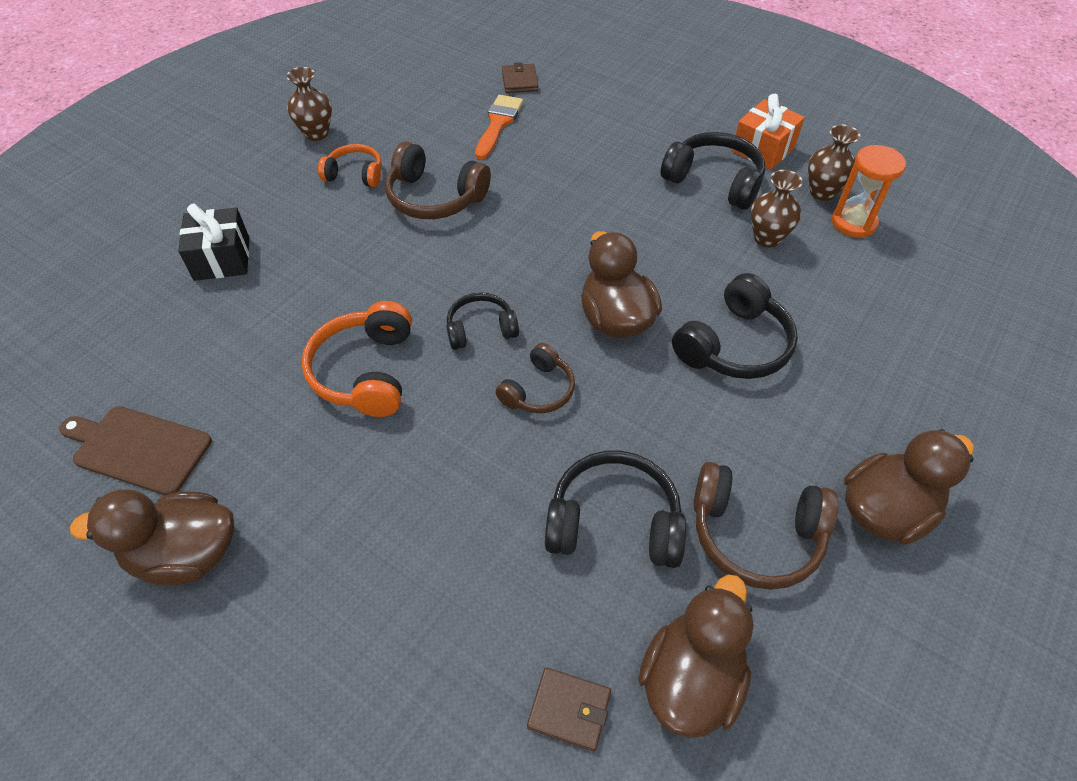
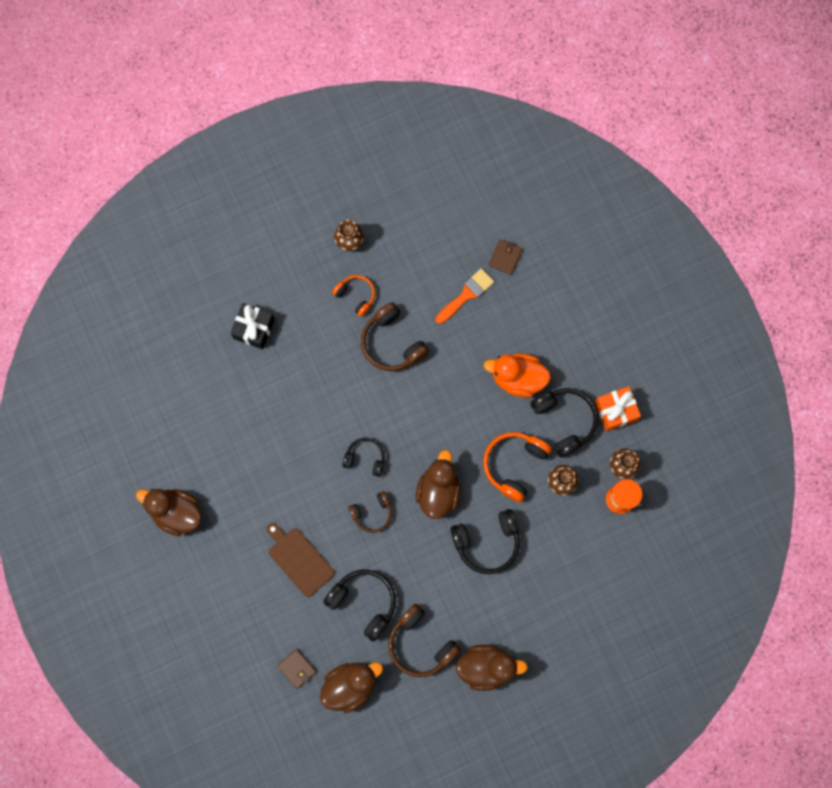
camera: 30 degrees right, 25 degrees up
brown cutting board [59,406,212,495] -> brown cutting board moved to [267,523,335,597]
orange headphones [302,301,412,417] -> orange headphones moved to [483,432,552,502]
none -> orange duck [483,353,551,397]

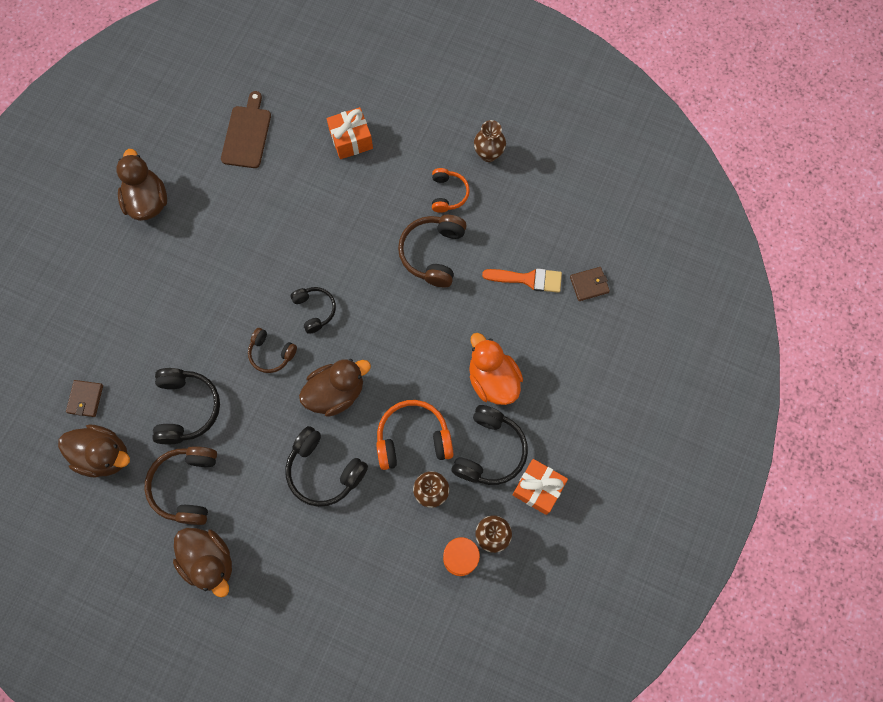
camera: 50 degrees right, 5 degrees down
black gift [230,303,275,349] -> orange gift [327,107,373,159]
brown cutting board [267,523,335,597] -> brown cutting board moved to [221,91,271,168]

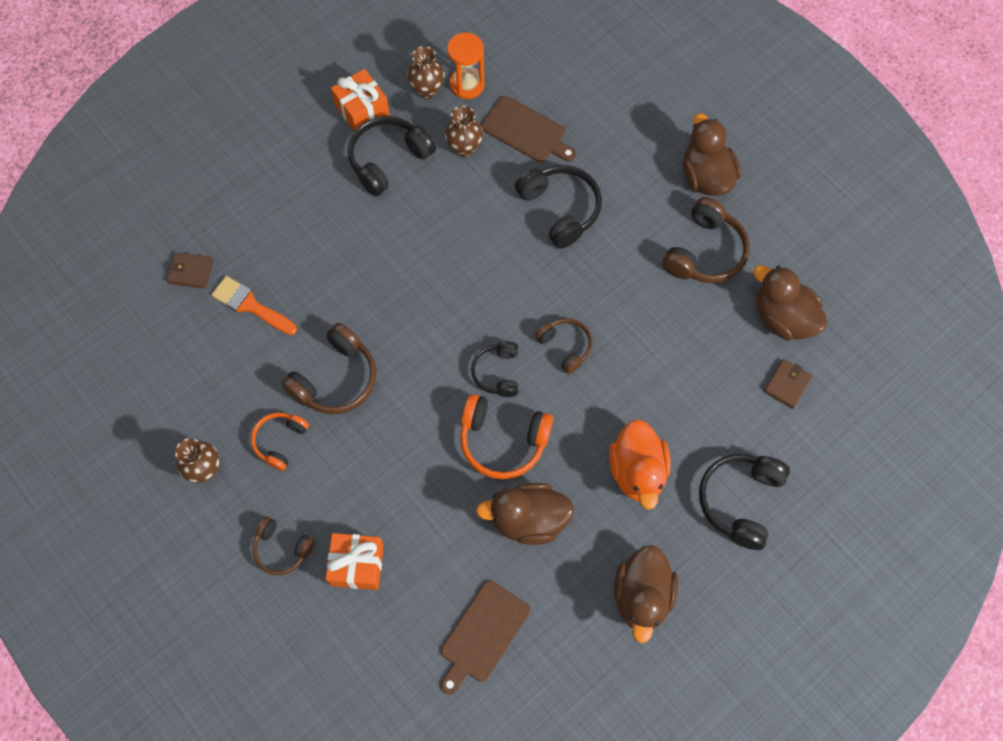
camera: 155 degrees left, 5 degrees down
black headphones [152,368,220,444] -> black headphones moved to [699,454,790,550]
brown duck [299,359,371,417] -> brown duck moved to [476,483,574,545]
orange headphones [376,400,454,470] -> orange headphones moved to [460,394,553,479]
orange duck [469,333,523,405] -> orange duck moved to [609,419,671,510]
none -> brown headphones [252,517,315,575]
none -> brown cutting board [481,96,576,162]

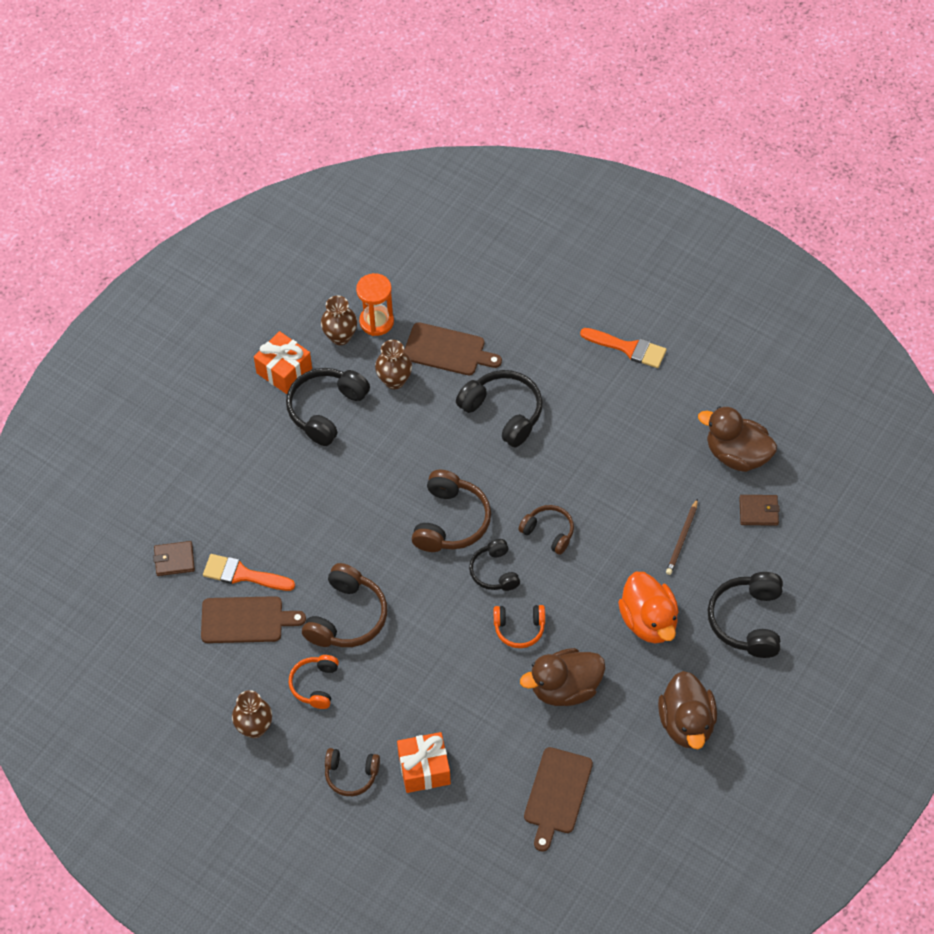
camera: 15 degrees left, 10 degrees down
orange headphones [460,394,553,479] -> orange headphones [493,605,545,648], size x0.62
brown headphones [662,197,750,283] -> brown headphones moved to [412,470,491,552]
brown duck [683,113,741,196] -> orange brush [580,328,667,368]
brown wallet [764,359,813,409] -> brown wallet turned 75 degrees clockwise [739,495,780,526]
none -> brown cutting board [201,596,306,643]
none -> brown pencil [666,498,698,575]

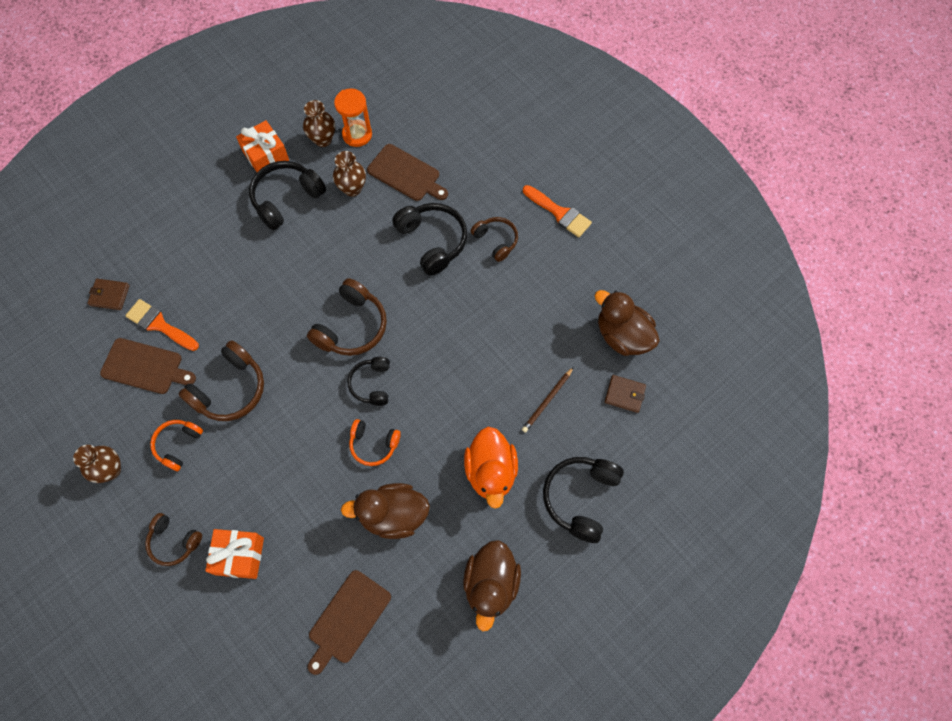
camera: 15 degrees right, 10 degrees up
brown headphones [519,505,574,555] -> brown headphones moved to [471,217,518,262]

